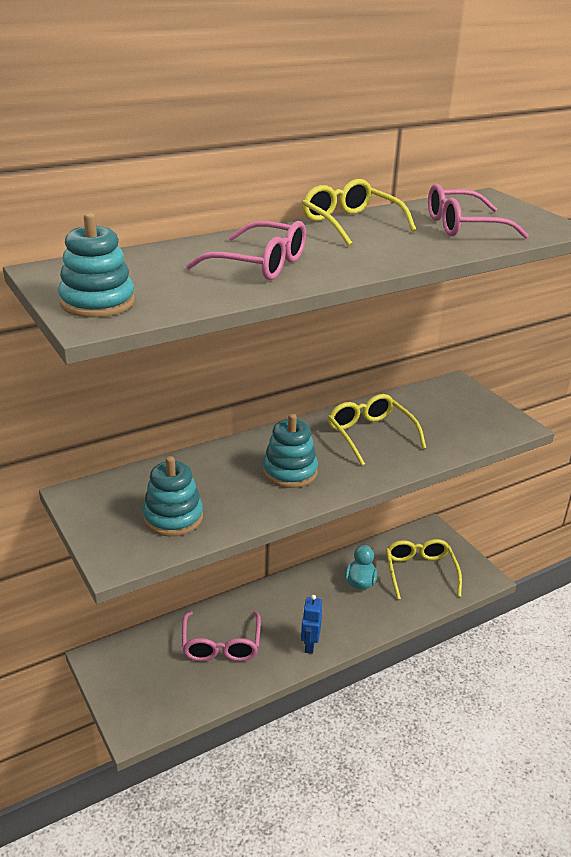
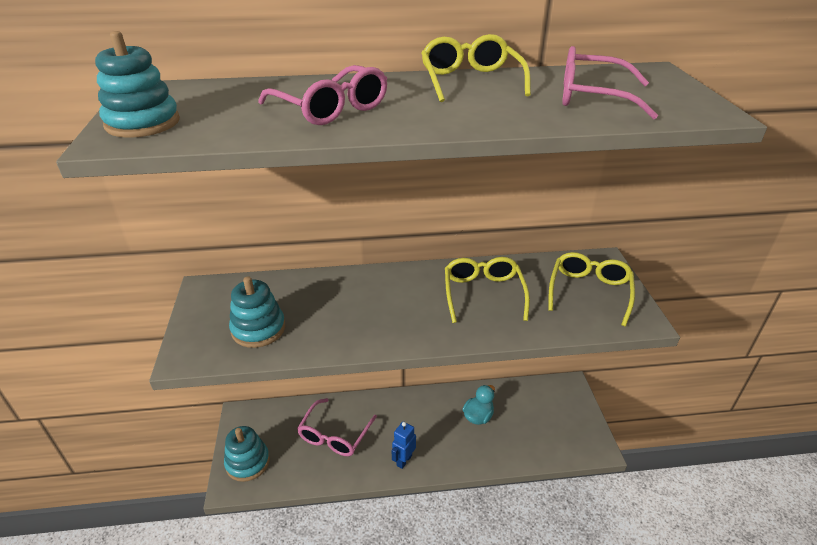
camera: 25 degrees right, 5 degrees up
turquoise stacking toy [263,414,318,488] -> turquoise stacking toy moved to [224,426,270,482]
yellow glasses [386,539,462,600] -> yellow glasses moved to [548,252,635,327]

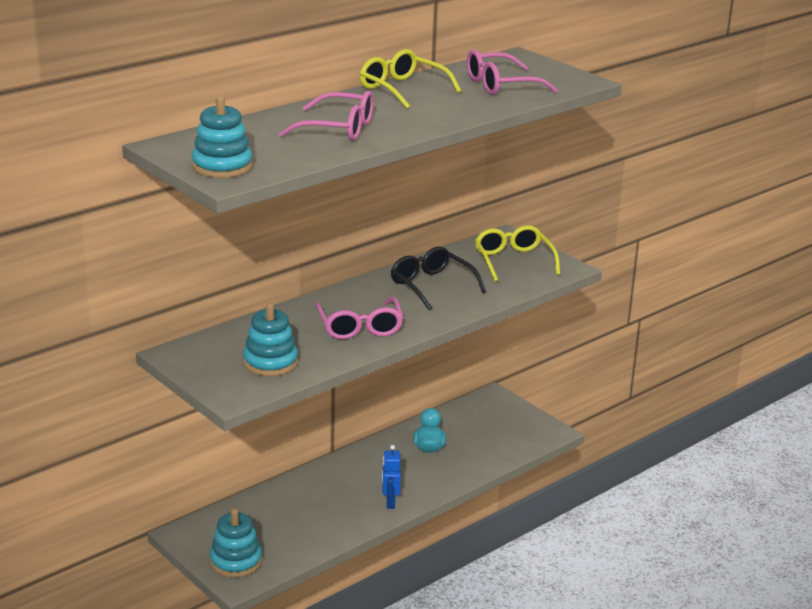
camera: 35 degrees left, 10 degrees down
pink glasses [297,398,377,456] -> pink glasses moved to [315,297,403,339]
yellow glasses [445,257,530,323] -> black glasses [391,246,486,311]

